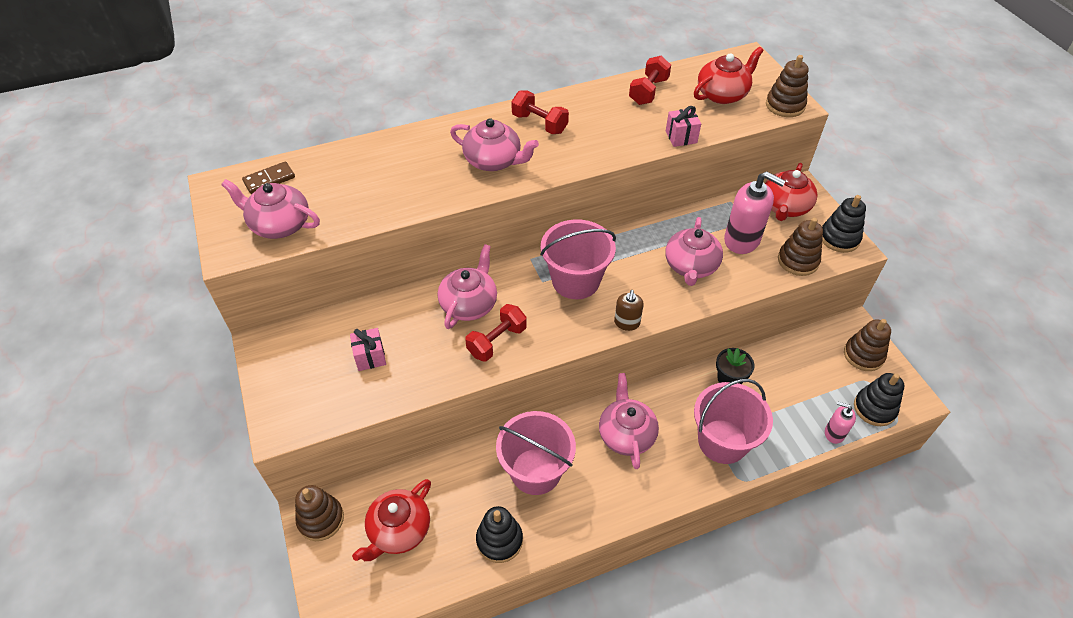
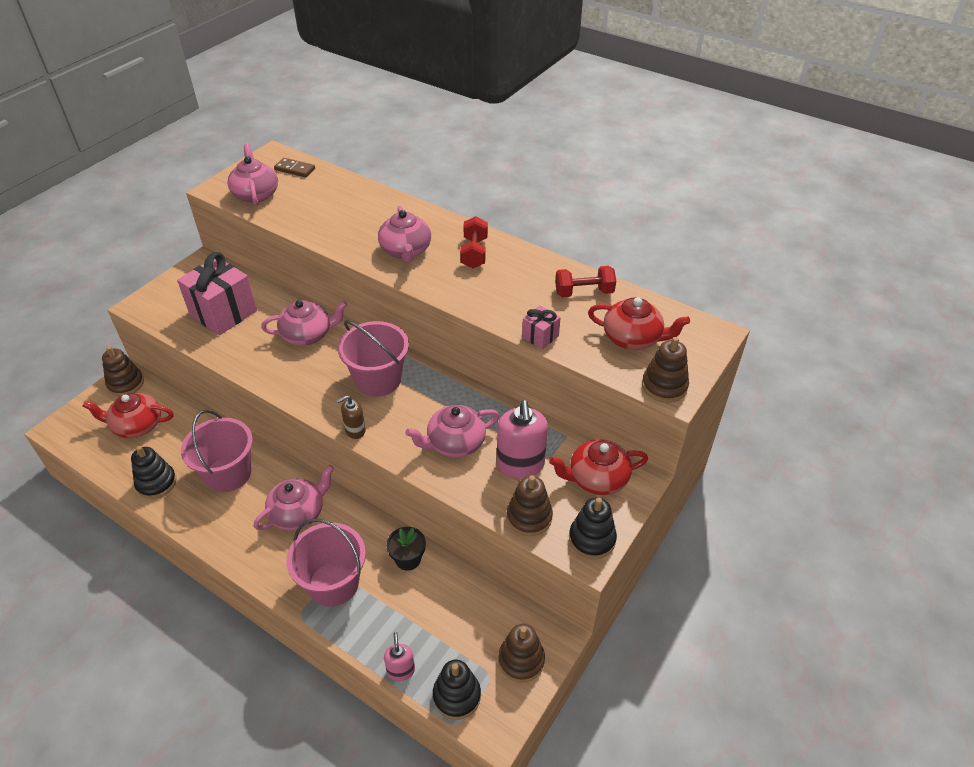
camera: 55 degrees right, 5 degrees down
pink gift [350,328,386,371] -> pink gift [177,252,257,335], size x2.11
red dumbbell [465,304,527,362] -> none

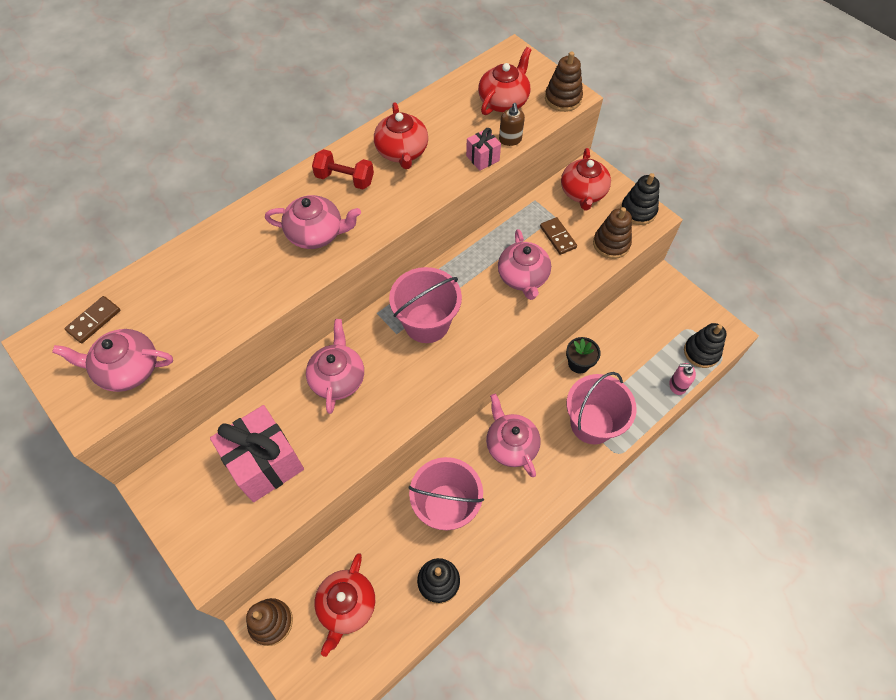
camera: 75 degrees left, 15 degrees up
brown soap dispenser [337,396,366,439] -> brown soap dispenser moved to [499,103,525,146]
pink soap dispenser [497,400,548,479] -> brown domino [540,217,577,255]
brown stacking toy [498,624,545,682] -> none
red dumbbell [555,266,616,297] -> none
none -> red teapot [374,102,428,169]

